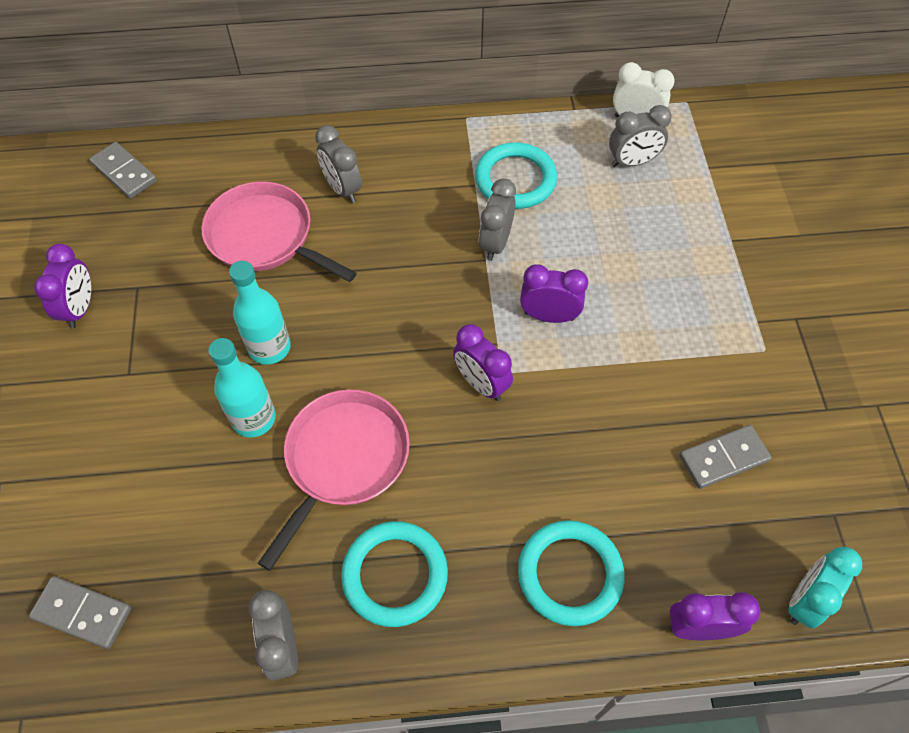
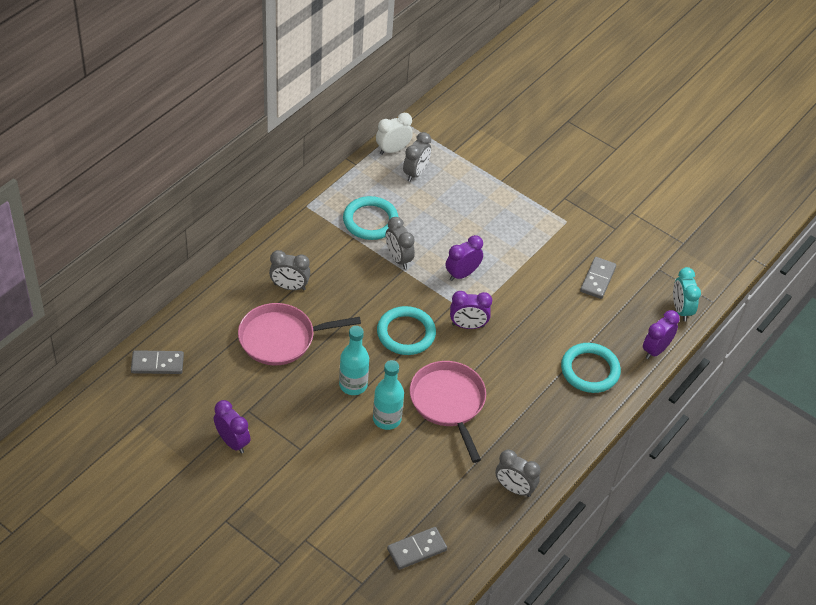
camera: 50 degrees left, 10 degrees down
turquoise ring [341,521,448,627] -> turquoise ring moved to [377,306,436,355]

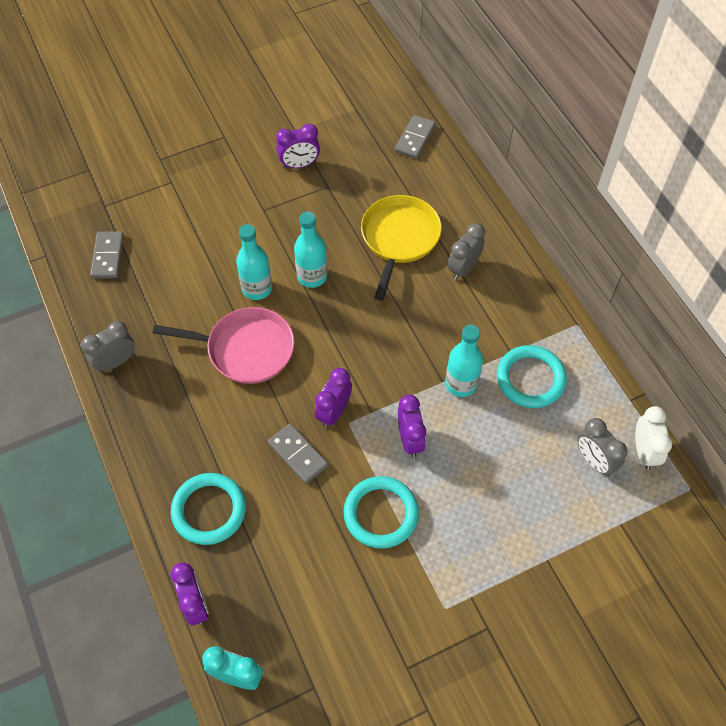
camera: 120 degrees right, 10 degrees up
pink pan [238,303,361,366] -> yellow pan [361,195,442,301]
turquoise ring [377,306,436,355] -> turquoise ring moved to [343,476,419,549]
grey clock [386,217,415,269] -> turquoise bottle [445,325,483,397]
grey domino [580,257,616,299] -> grey domino moved to [268,424,328,484]

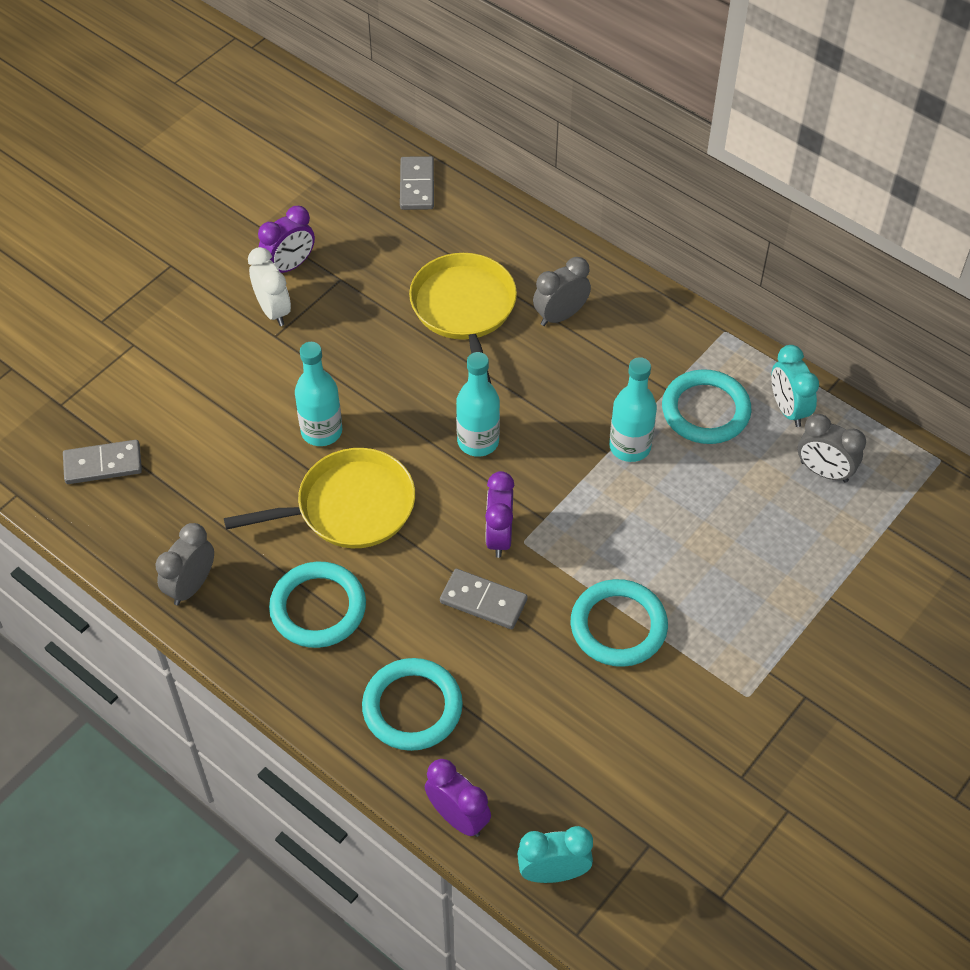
camera: 25 degrees left, 5 degrees down
grey domino [90,231,124,278] -> grey domino turned 75 degrees counterclockwise [63,440,142,484]
pink pan [153,307,295,384] -> yellow pan [224,448,415,548]
turquoise bottle [294,212,327,288] -> turquoise bottle moved to [456,352,500,457]
purple clock [398,395,426,458] -> none
grey clock [448,223,485,280] -> grey clock turned 45 degrees clockwise [533,257,591,326]
white clock [635,406,672,470] -> white clock moved to [248,247,291,326]
none -> turquoise ring [269,562,366,648]
none -> turquoise clock [771,345,819,427]

